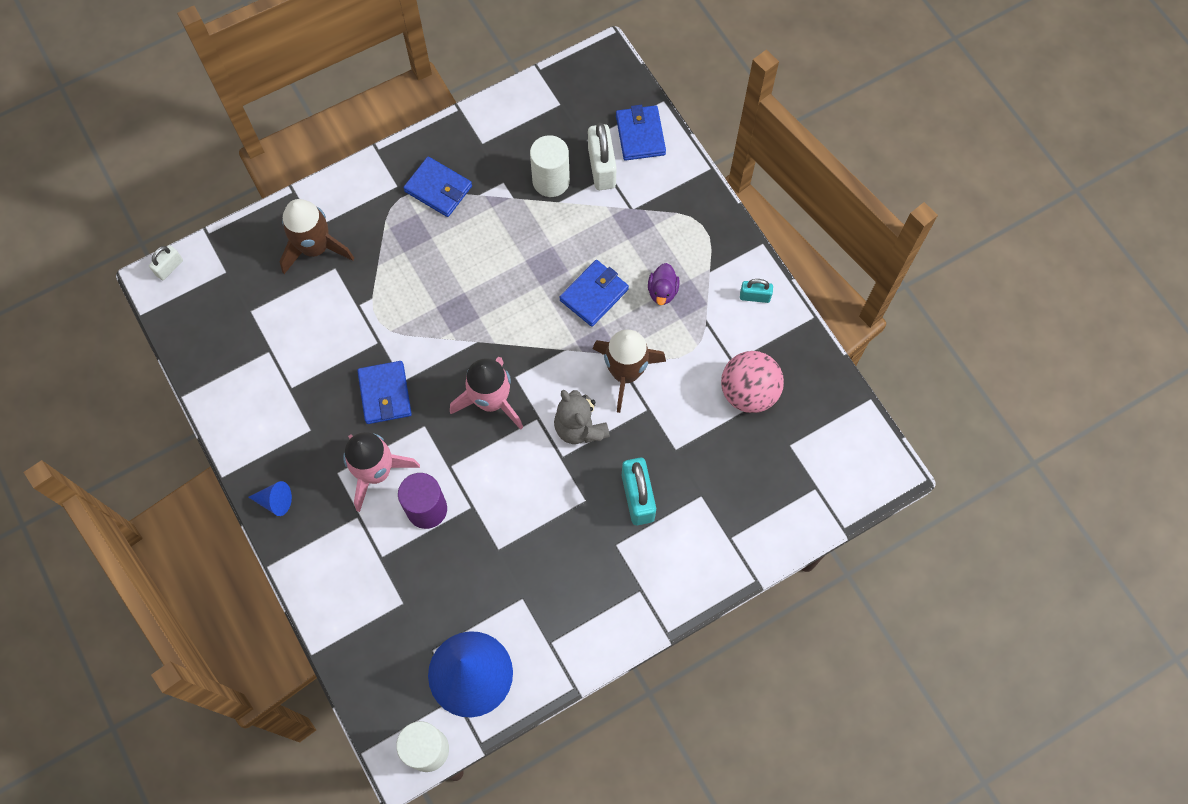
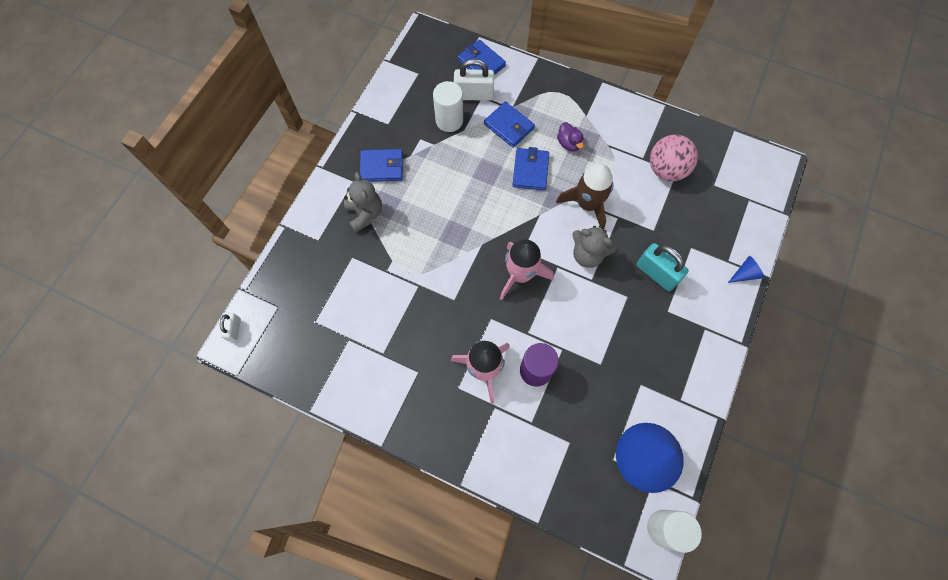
camera: 35 degrees left, 0 degrees up
blue cone [248,481,292,516] -> blue cone moved to [728,256,764,283]
brown rocket [280,199,354,274] -> none
blue wallet [357,361,412,424] -> blue wallet moved to [484,102,535,148]
white padlock [588,123,617,190] -> white padlock turned 45 degrees counterclockwise [454,59,494,101]
turquoise padlock [740,279,773,303] -> none
none -> grey teddy bear [344,172,382,232]

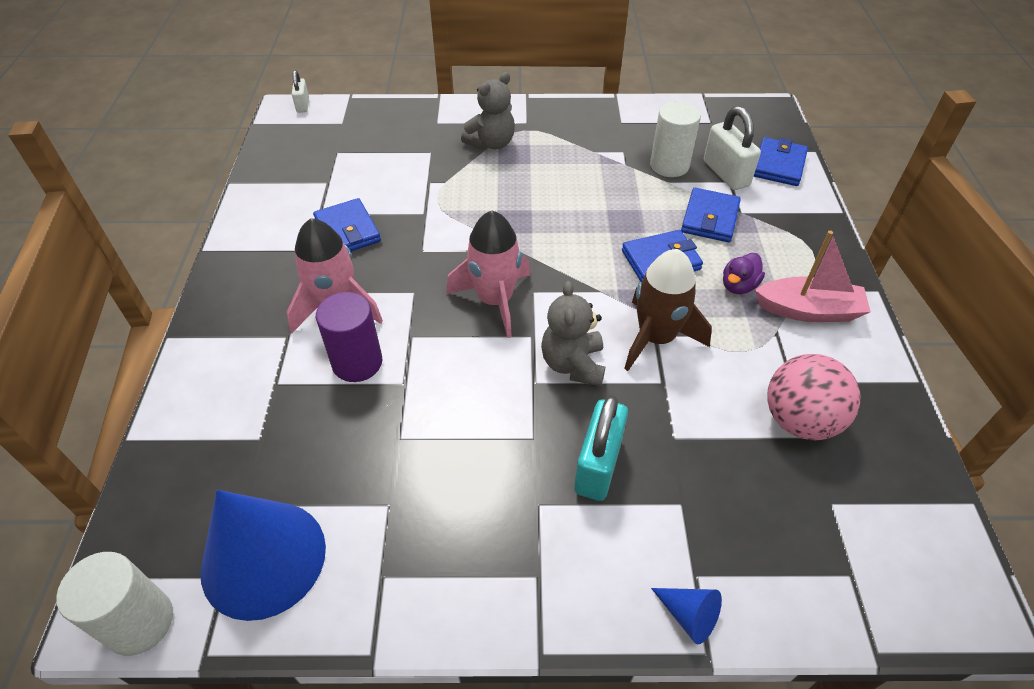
camera: 65 degrees right, 20 degrees down
white padlock [220,313,241,342] -> white padlock turned 75 degrees counterclockwise [292,70,309,113]
blue wallet [360,149,403,182] -> blue wallet moved to [313,198,381,251]
none -> pink boat [755,231,871,322]

